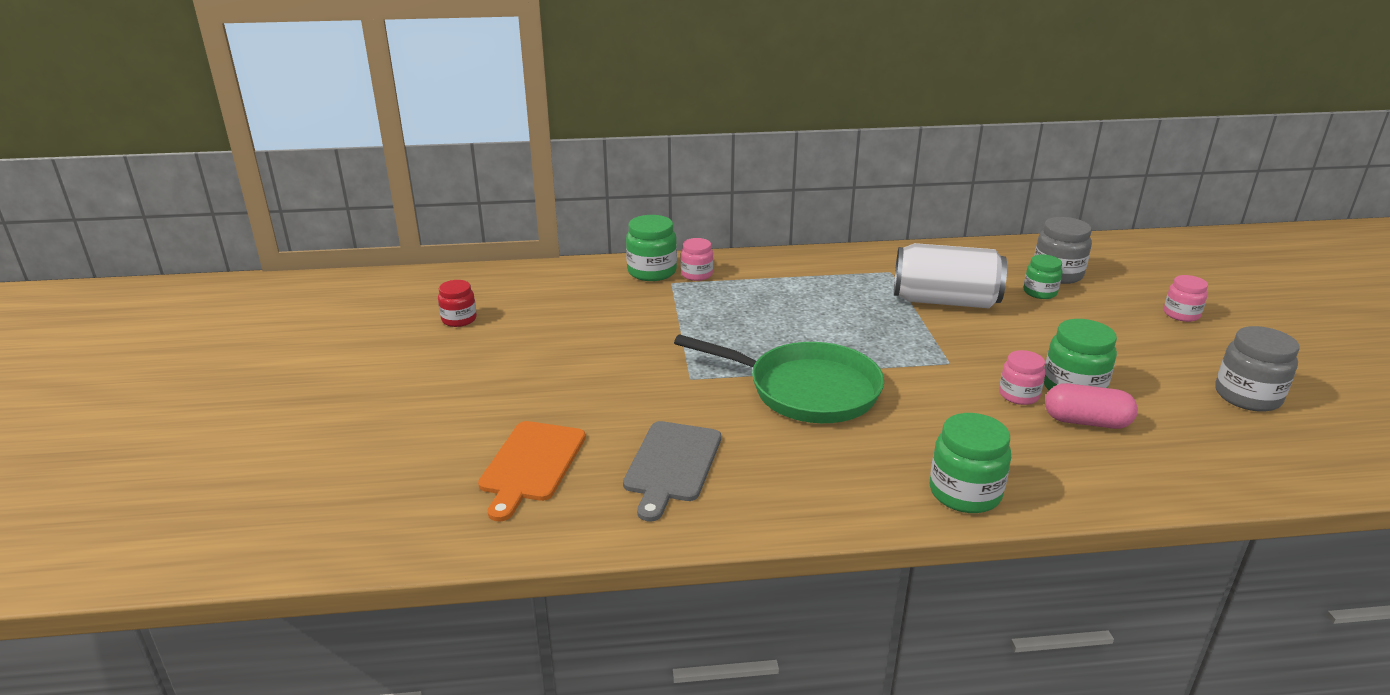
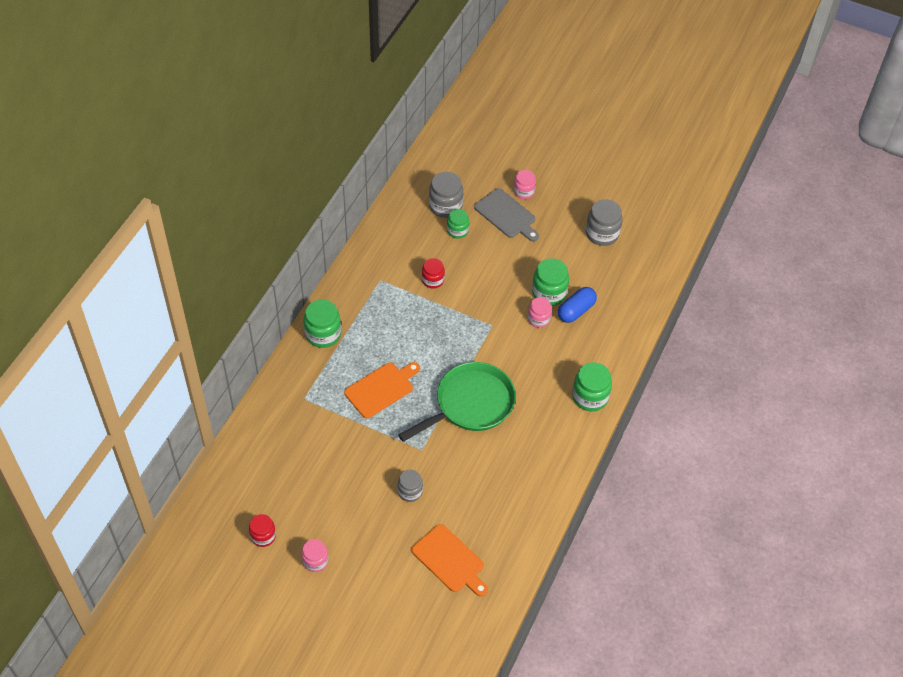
camera: 60 degrees left, 25 degrees up
grey cutting board [623,421,721,522] -> grey cutting board moved to [474,188,539,241]
green jar [626,215,677,281] -> green jar moved to [304,299,341,348]
pink jar [681,238,713,281] -> pink jar moved to [302,539,328,572]
white can [894,243,1007,308] -> red jar [422,258,445,289]
pink capsule [1045,383,1138,429] -> blue capsule [558,287,597,323]
none -> orange cutting board [344,362,420,418]
none -> grey jar [398,470,423,502]

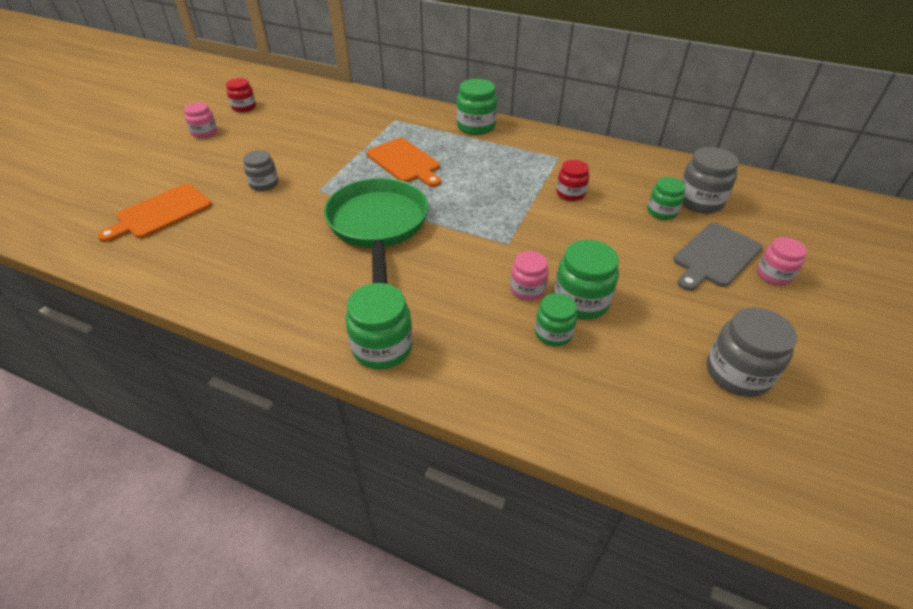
camera: 90 degrees right, 10 degrees down
green pan [398,362,516,442] -> green pan turned 150 degrees counterclockwise [324,178,428,284]
blue capsule [558,287,597,323] -> green jar [535,293,577,346]

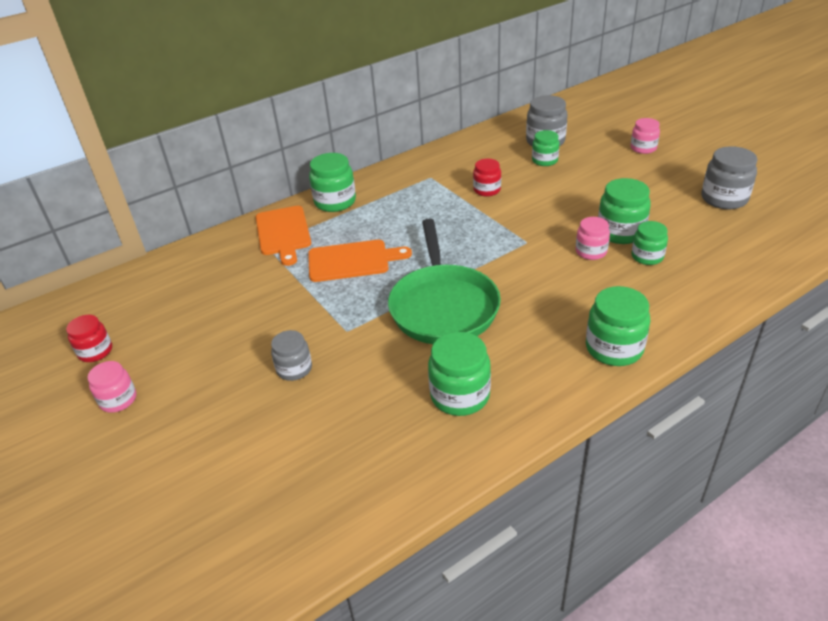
camera: 55 degrees left, 5 degrees down
orange cutting board [98,184,212,242] -> orange cutting board moved to [256,206,311,266]
green pan [324,178,428,284] -> green pan turned 120 degrees counterclockwise [388,218,501,344]
grey cutting board [674,223,762,291] -> none
none -> green jar [428,332,491,416]

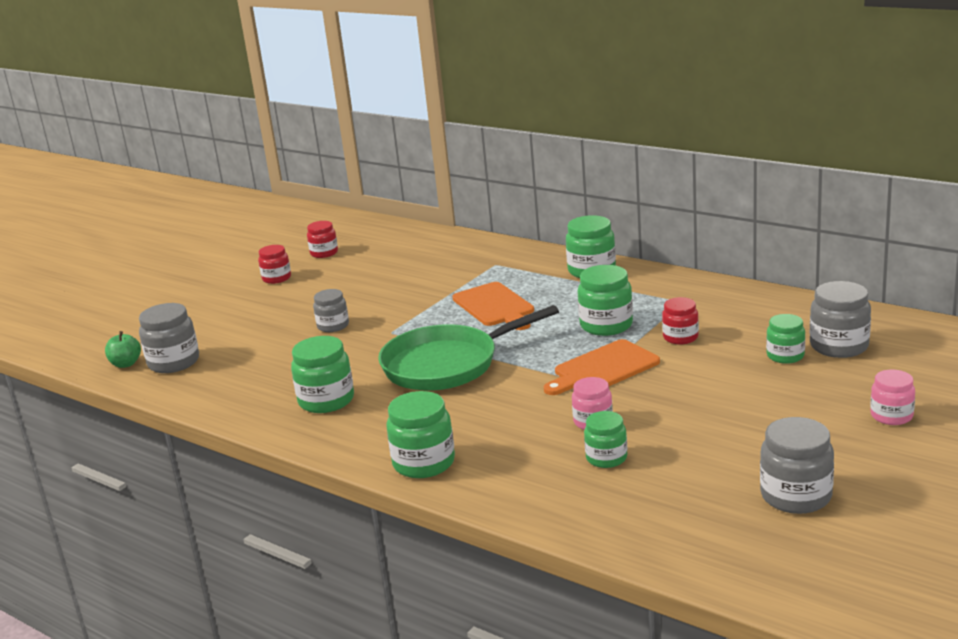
camera: 70 degrees right, 15 degrees down
pink jar [88,361,136,413] -> red jar [258,245,291,284]
orange cutting board [256,206,311,266] -> orange cutting board moved to [544,339,660,395]
green jar [598,178,651,244] -> green jar moved to [578,265,633,336]
none -> green apple [105,331,141,368]
none -> grey jar [139,303,199,373]

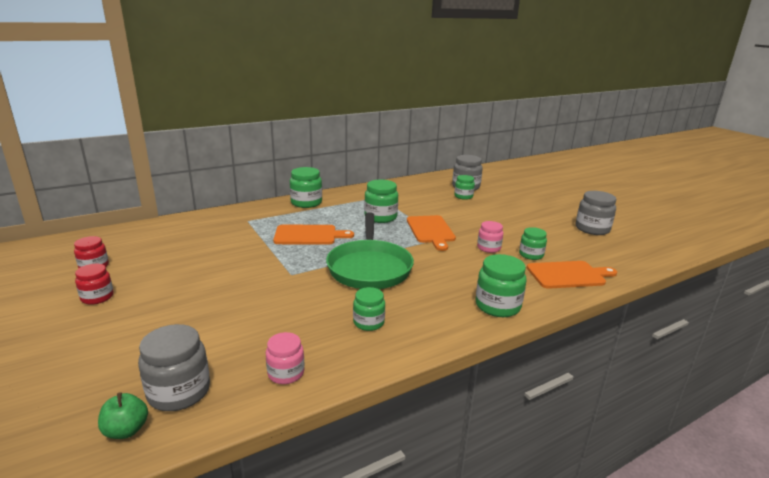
camera: 70 degrees left, 0 degrees up
green jar [291,336,354,413] -> green jar [353,287,385,331], size x0.64
grey jar [313,289,349,332] -> none
red jar [662,297,699,345] -> none
pink jar [870,369,915,425] -> pink jar moved to [266,332,305,384]
none -> orange cutting board [527,261,617,289]

